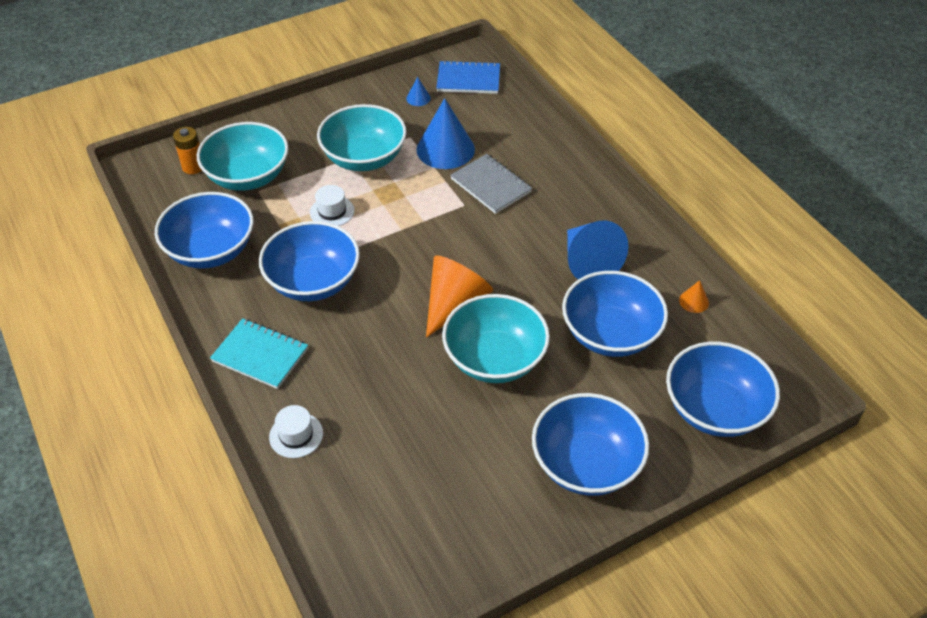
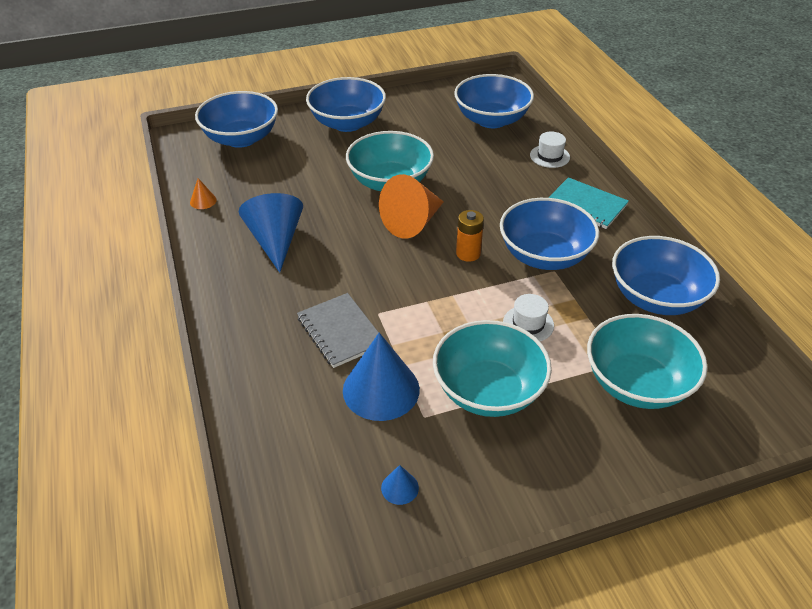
camera: 170 degrees left, 5 degrees down
orange battery [173,127,202,174] -> orange battery moved to [456,210,484,262]
blue notebook [436,60,500,94] -> none
blue bowl [562,271,668,357] -> blue bowl moved to [454,74,534,128]

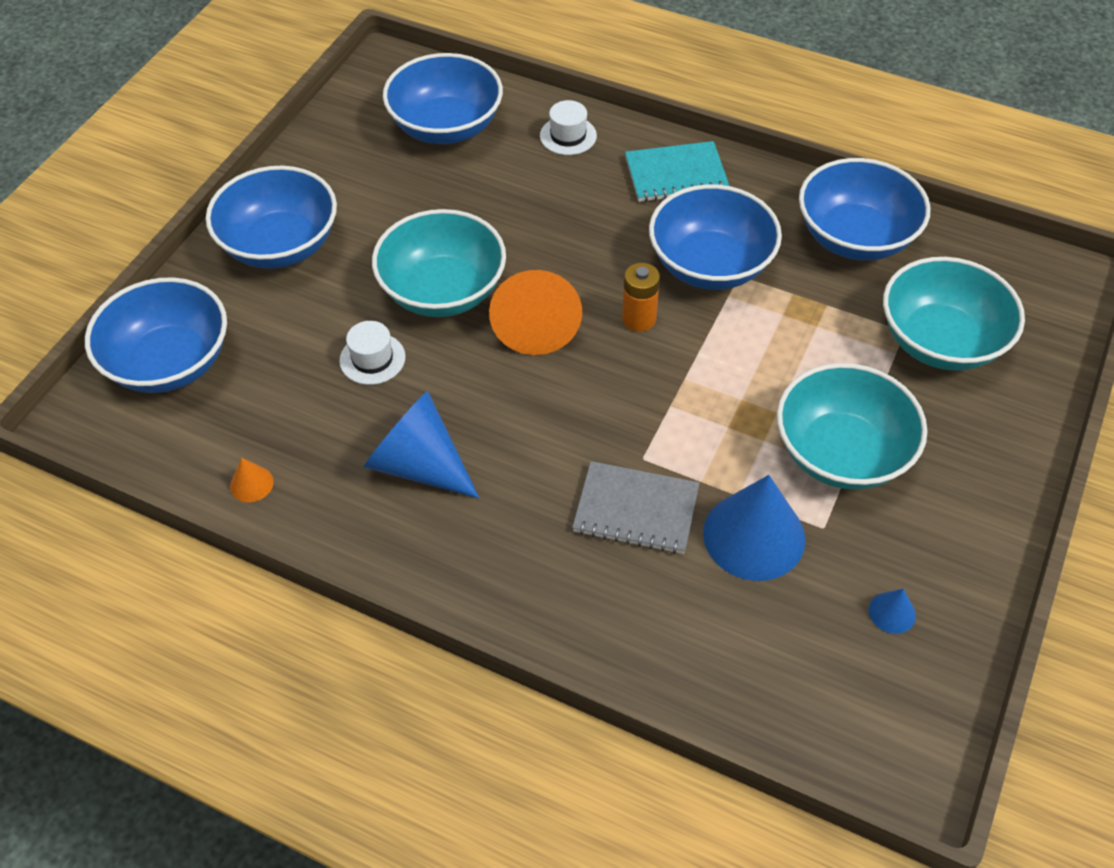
camera: 45 degrees left, 10 degrees up
white hat [503,294,554,341] -> white hat moved to [339,321,406,385]

